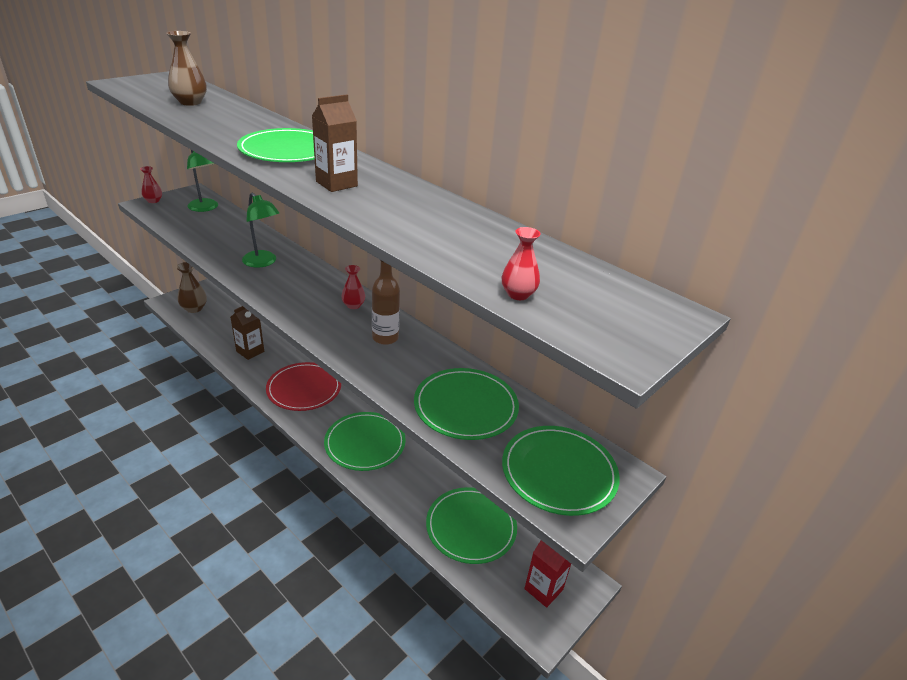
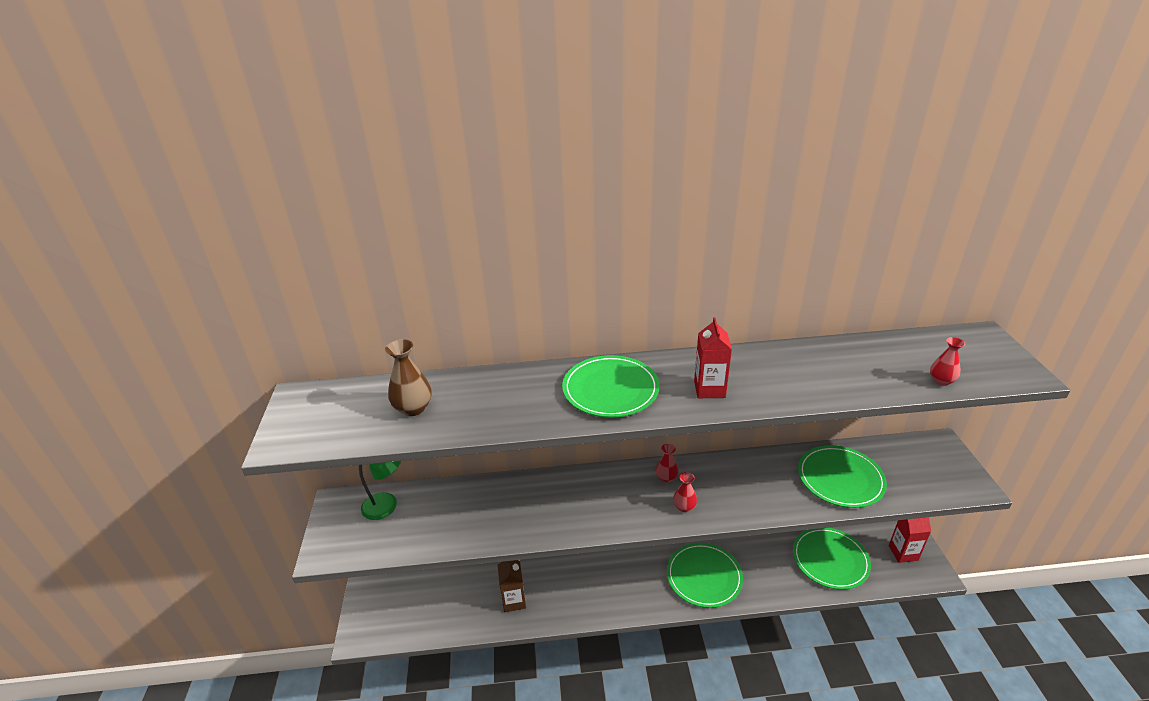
camera: 45 degrees left, 0 degrees up
red vase [140,166,162,203] -> red vase moved to [673,472,697,512]
brown vase [176,262,207,313] -> none
green lamp [242,193,279,267] -> none
red plate [266,362,341,411] -> none
brown carton [312,94,358,192] -> red carton [694,317,732,398]
brown bottle [372,260,400,345] -> none
green plate [502,426,620,516] -> none

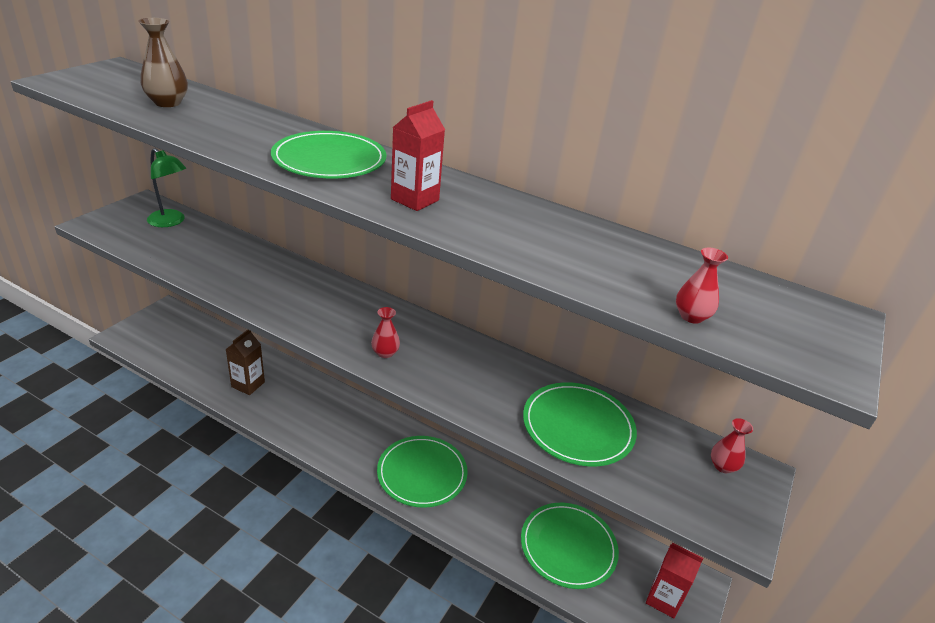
camera: 30 degrees right, 0 degrees up
red vase [656,444,679,482] -> red vase moved to [711,418,753,473]

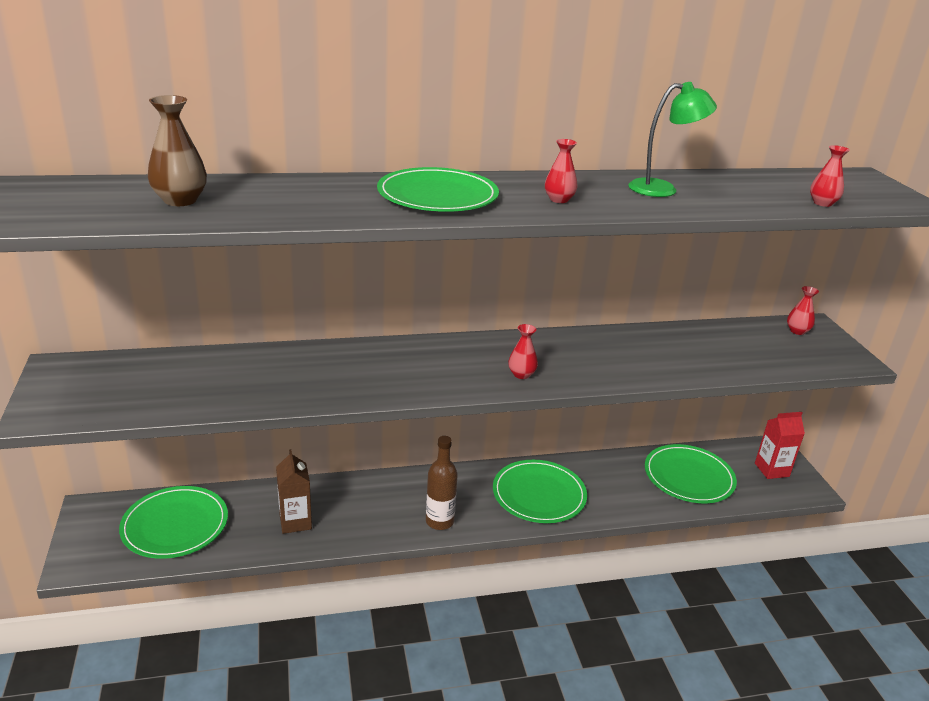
camera: 40 degrees left, 5 degrees down
green lamp [147,148,186,227] -> green lamp moved to [628,82,717,197]
red carton [391,100,445,211] -> red vase [545,139,578,203]
green plate [523,382,637,466] -> green plate moved to [119,486,228,559]
none -> brown bottle [426,436,458,530]

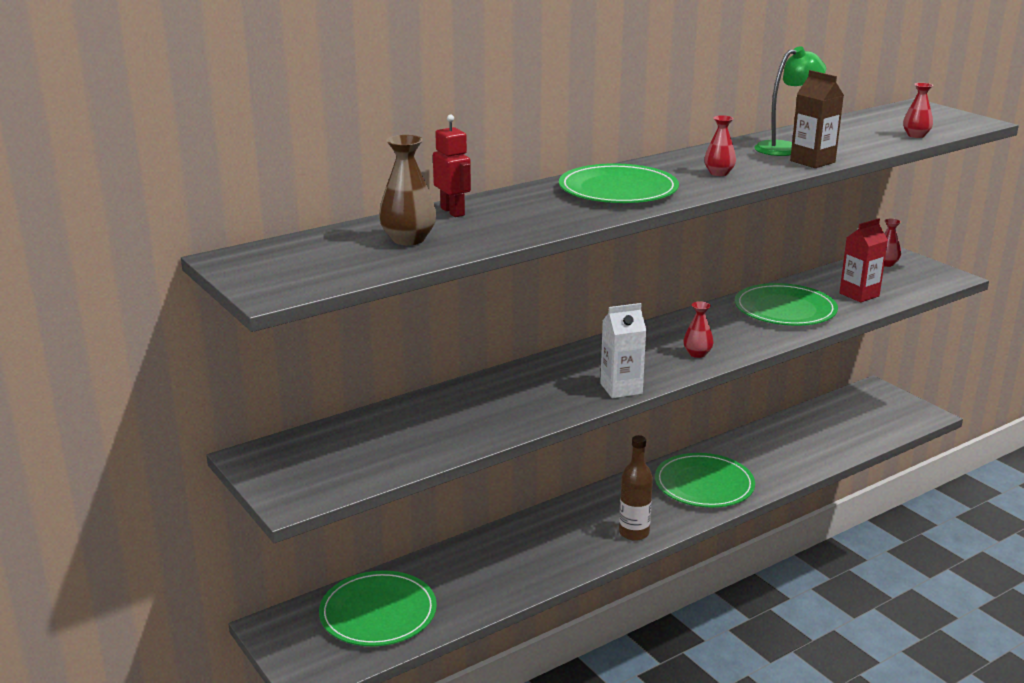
camera: 20 degrees left, 5 degrees down
brown carton [276,450,312,534] -> brown carton moved to [790,70,844,168]
green plate [645,444,737,503] -> green plate moved to [735,283,838,326]
red carton [755,412,805,479] -> red carton moved to [839,218,888,302]
none -> red robot [433,115,471,217]
none -> white carton [600,303,647,398]

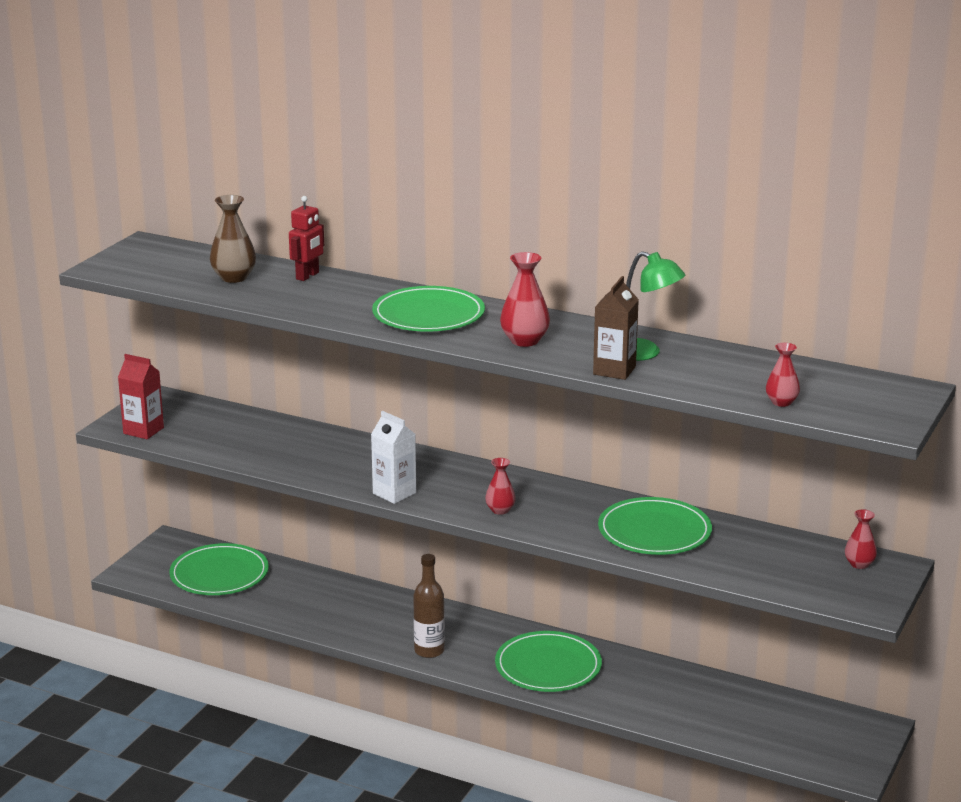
camera: 60 degrees right, 0 degrees up
red vase [704,115,736,176] -> red vase [500,252,550,347], size x1.56
red carton [839,218,888,302] -> red carton moved to [118,354,164,439]

